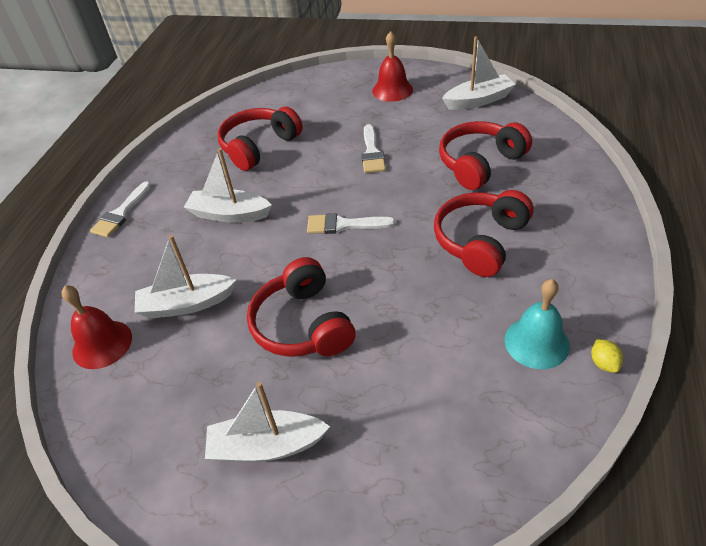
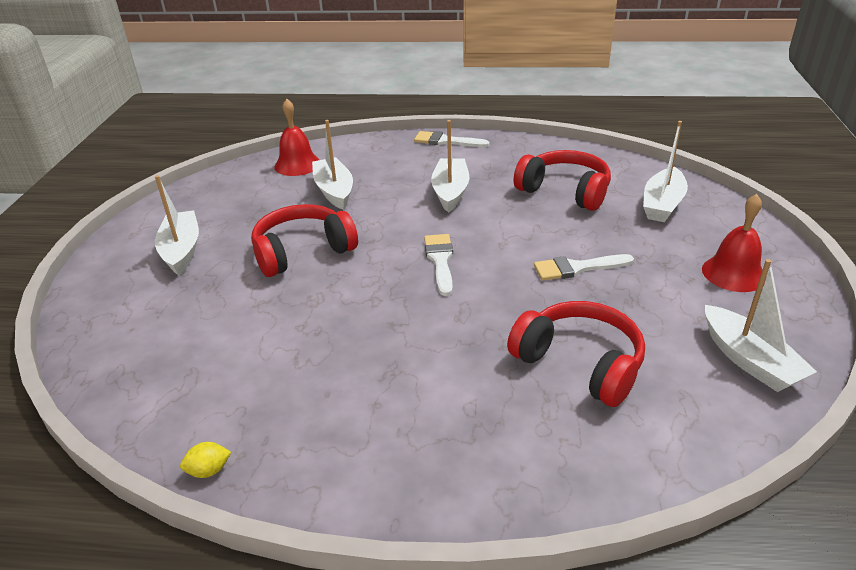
camera: 80 degrees right, 10 degrees down
red headphones [434,190,534,277] -> none
turquoise bell [504,279,570,369] -> none
none -> white boat [643,121,688,222]

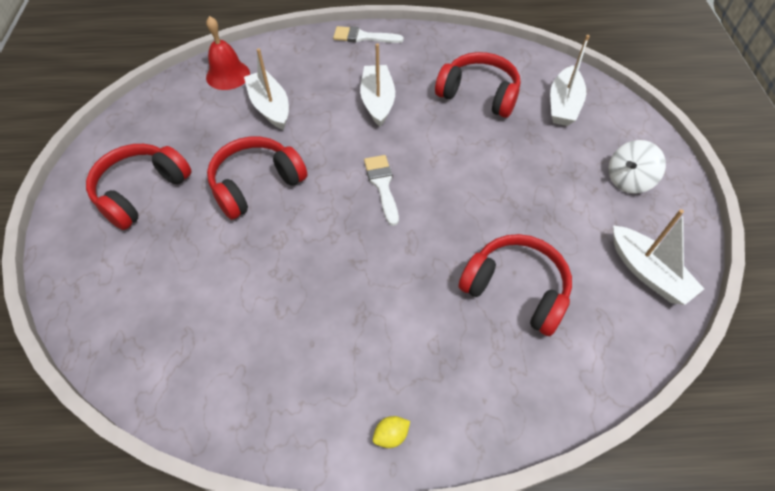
camera: 10 degrees left, 20 degrees up
white boat [155,175,199,275] -> red headphones [86,144,191,230]
yellow lemon [180,442,231,478] -> yellow lemon moved to [373,416,410,448]
white brush [534,254,634,280] -> none
red bell [702,194,766,292] -> white spinning top [609,140,666,194]

